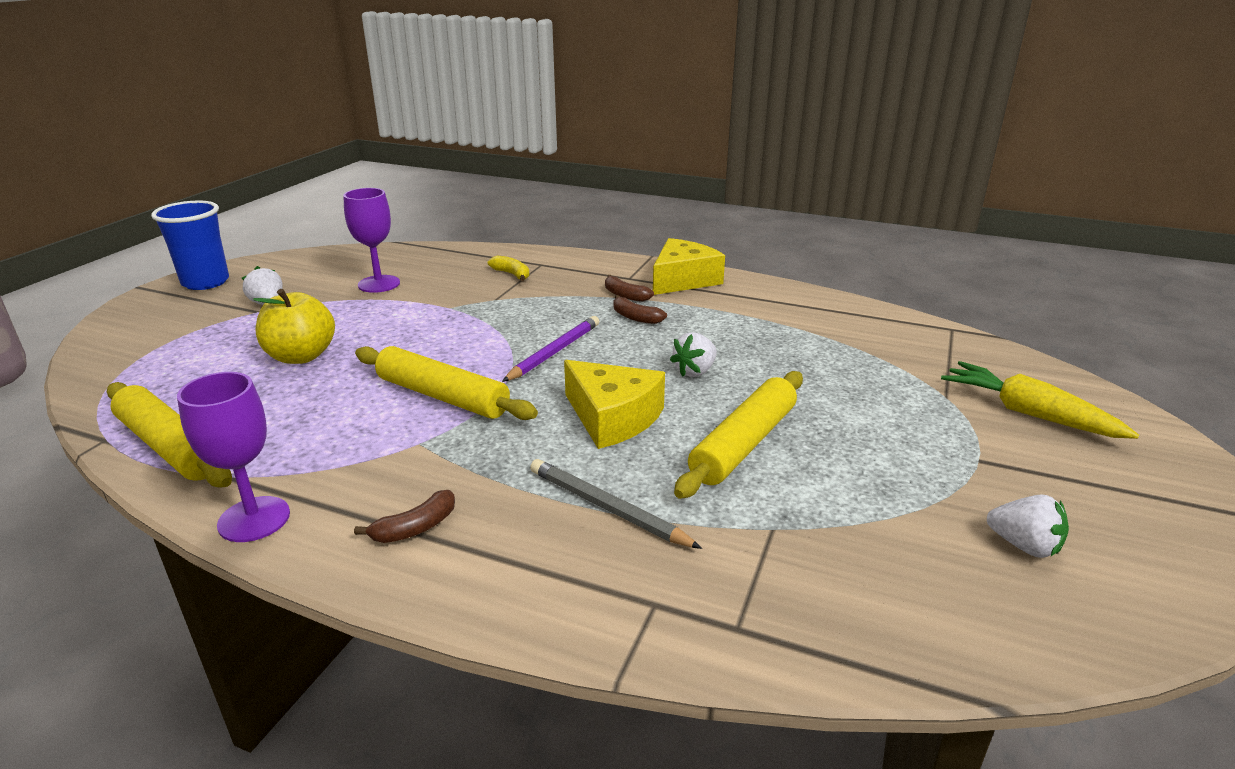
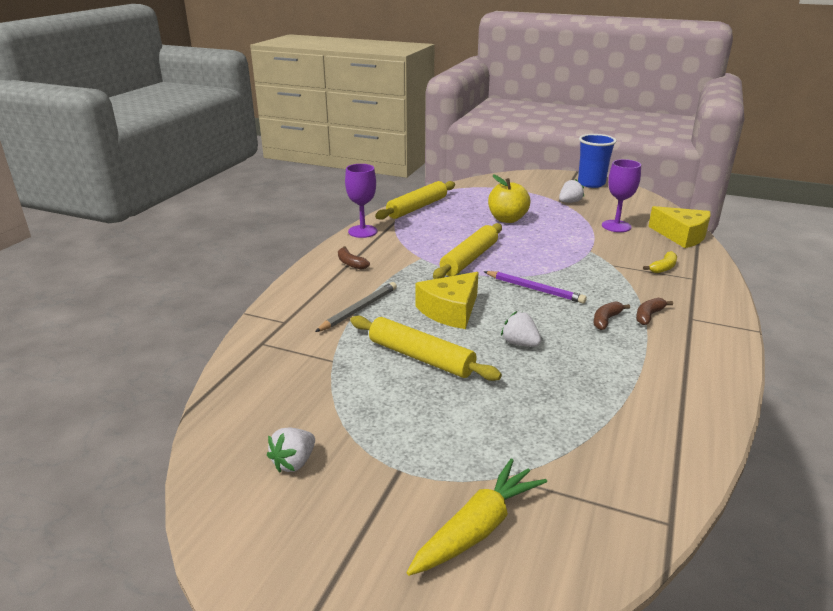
camera: 90 degrees right, 0 degrees up
yellow cheese [653,238,725,295] -> yellow cheese moved to [648,206,711,248]

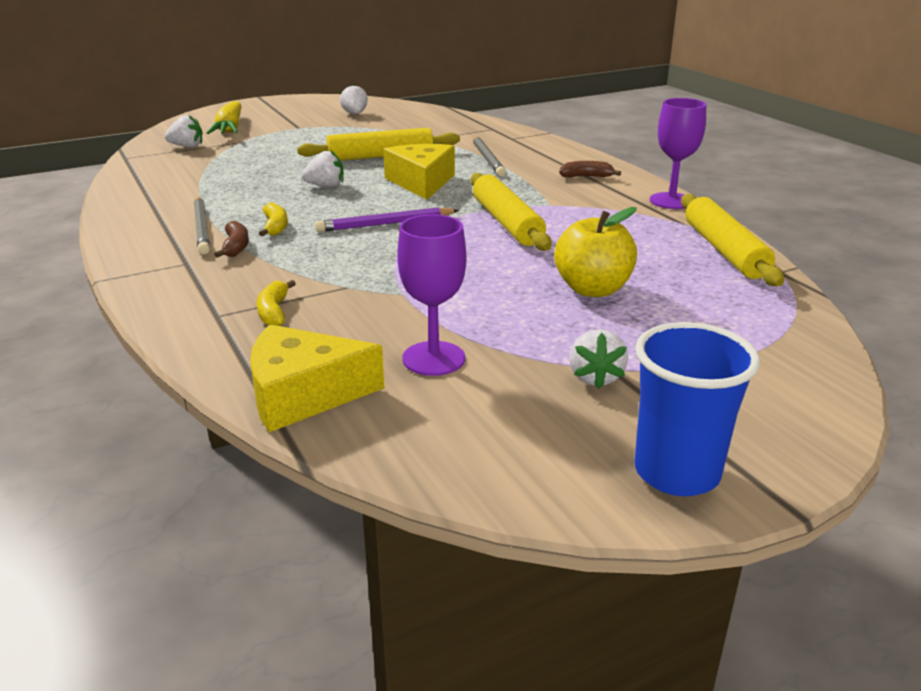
camera: 130 degrees right, 0 degrees up
brown banana [593,301,630,330] -> yellow banana [259,202,288,236]
none -> white strawberry [165,115,203,148]
none -> grey pencil [194,196,210,254]

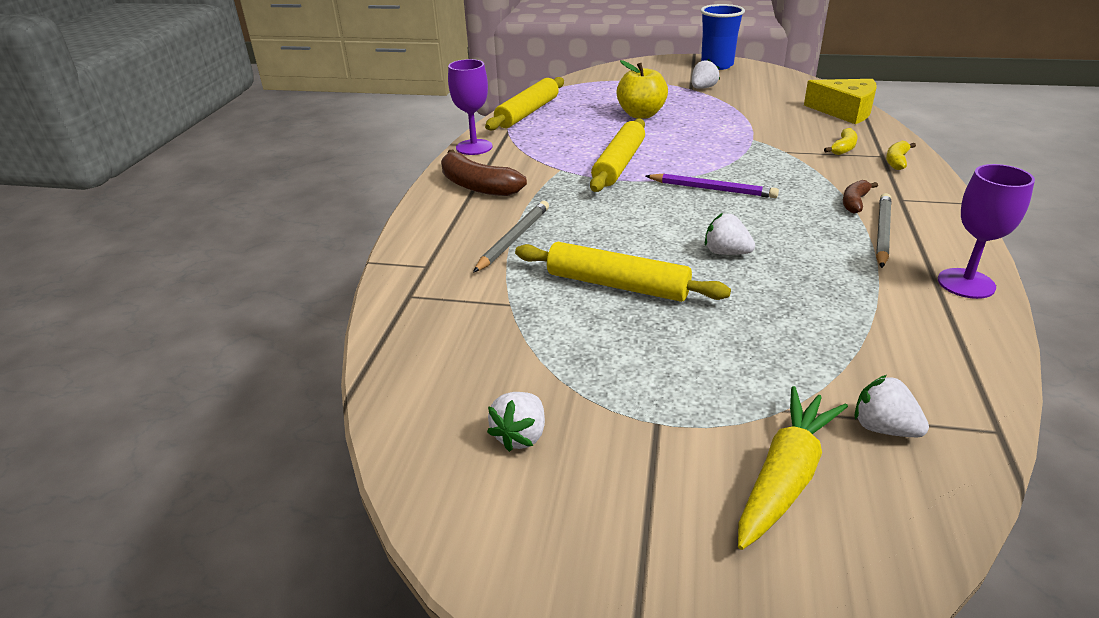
camera: 140 degrees left, 5 degrees up
yellow banana [259,202,288,236] -> yellow banana moved to [886,141,916,170]
yellow cheese [383,144,455,200] -> none
purple goblet [397,214,466,376] -> purple goblet moved to [938,164,1035,299]
brown banana [559,161,621,178] -> brown banana [441,150,527,196], size x1.83

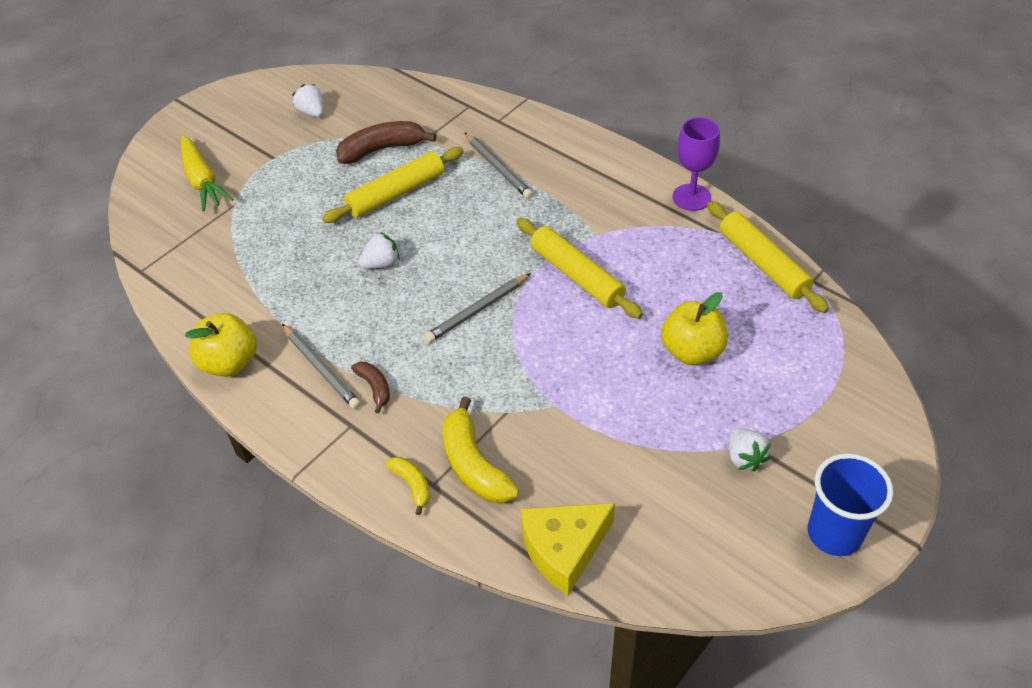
camera: 120 degrees right, 15 degrees up
brown banana [441,150,527,196] -> brown banana moved to [336,121,437,164]
purple pencil [645,174,779,198] -> grey pencil [424,273,531,343]
yellow banana [824,128,858,155] -> yellow banana [443,396,519,503], size x1.83
white strawberry [855,375,929,437] -> none
purple goblet [938,164,1035,299] -> yellow apple [185,313,257,377]

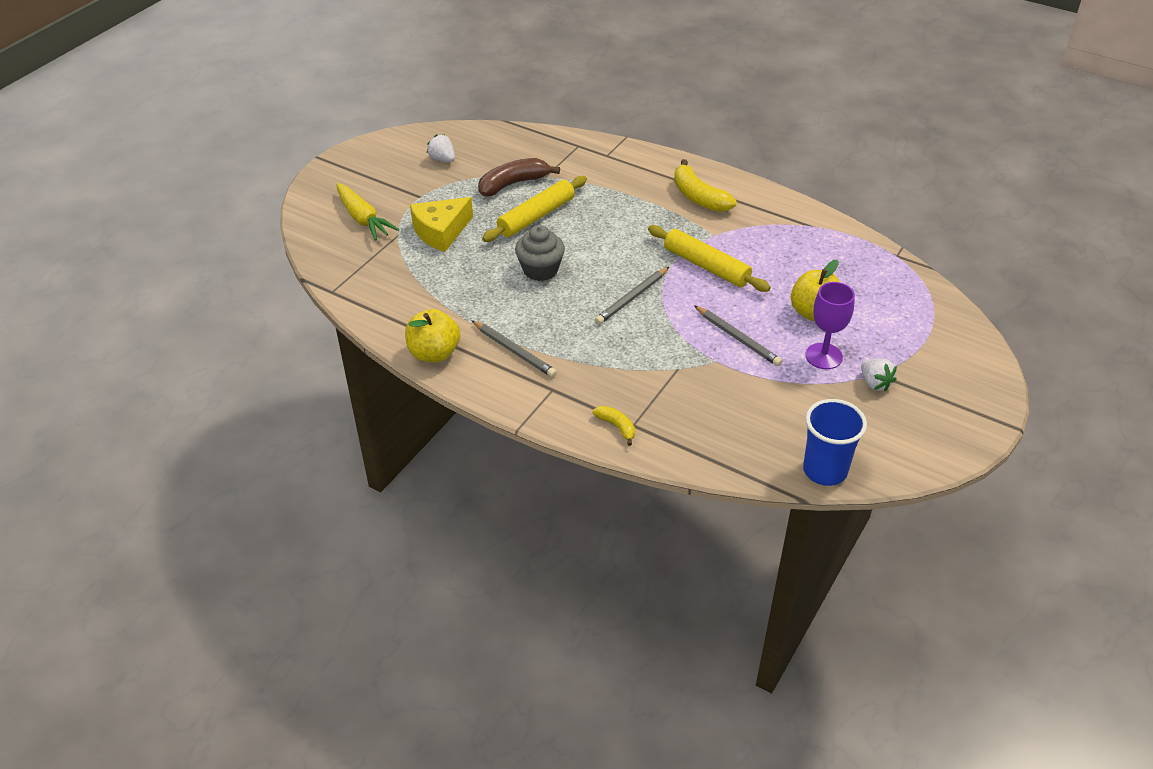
camera: 10 degrees left, 5 degrees down
brown banana [351,362,390,414] -> none
white strawberry [359,232,400,269] -> grey cupcake [515,225,565,281]
yellow banana [443,396,519,503] -> yellow banana moved to [674,159,737,212]
grey pencil [465,133,533,199] -> grey pencil moved to [694,305,782,366]
yellow cheese [521,503,615,595] -> yellow cheese moved to [410,197,473,252]
purple goblet [673,117,720,211] -> purple goblet moved to [805,282,855,369]
yellow rolling pin [707,201,829,313] -> none
blue cup [808,453,893,556] -> blue cup moved to [803,399,867,486]

